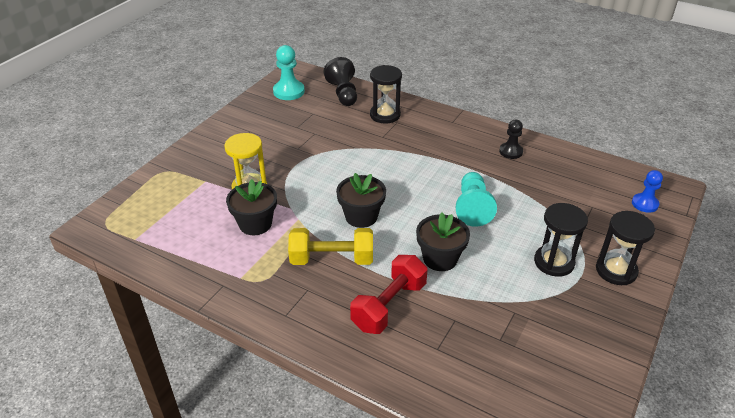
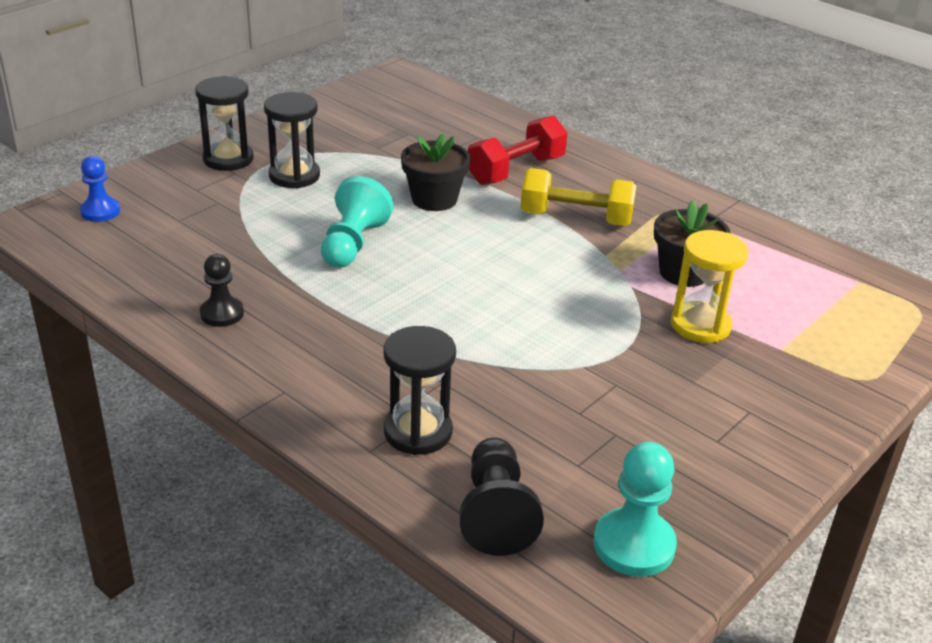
camera: 170 degrees left, 5 degrees down
black flower pot [336,173,386,228] -> none

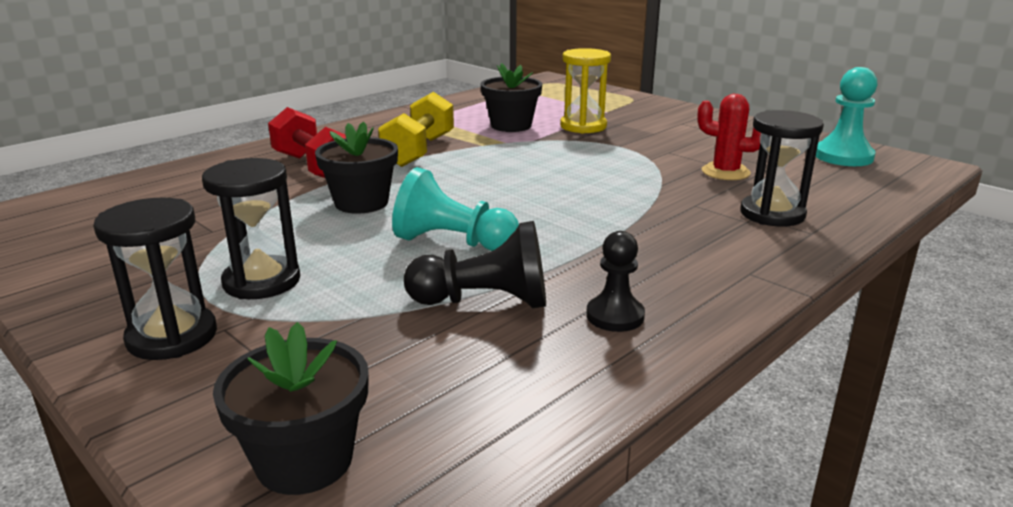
camera: 85 degrees left, 10 degrees down
blue pawn [80,156,120,222] -> black flower pot [213,322,369,495]
black pawn [459,438,544,556] -> black pawn moved to [404,221,546,308]
none -> red cactus [697,94,761,180]

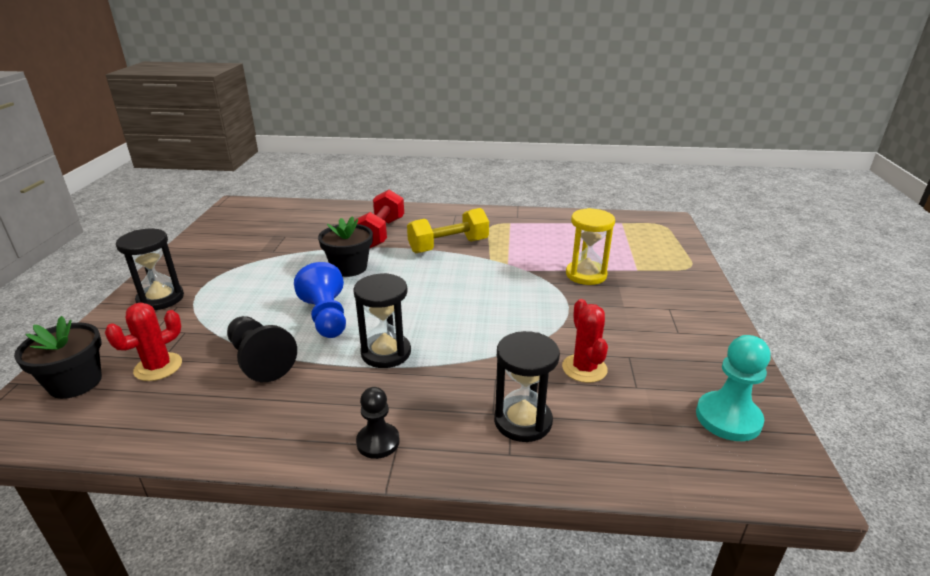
camera: 50 degrees right, 5 degrees up
black hourglass [202,158,300,299] -> black hourglass moved to [353,273,411,368]
turquoise pawn [392,167,519,251] -> blue pawn [294,262,346,338]
black flower pot [480,63,542,132] -> none
black pawn [586,231,645,332] -> black pawn moved to [356,387,400,459]
none -> red cactus [105,303,182,381]

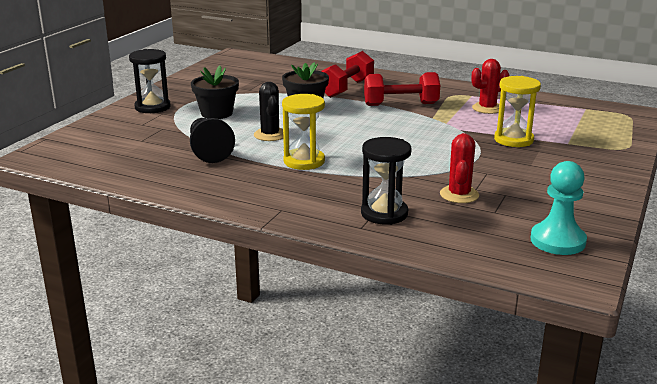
camera: 20 degrees right, 5 degrees down
black flower pot [14,316,102,399] -> black flower pot moved to [191,65,239,119]
red cactus [105,303,182,381] -> red cactus moved to [472,59,509,114]
blue pawn [294,262,346,338] -> black cactus [254,82,283,141]
black hourglass [353,273,411,368] -> yellow hourglass [282,94,325,170]
black pawn [356,387,400,459] -> none
yellow dumbbell [407,208,489,253] -> red dumbbell [364,72,440,106]

